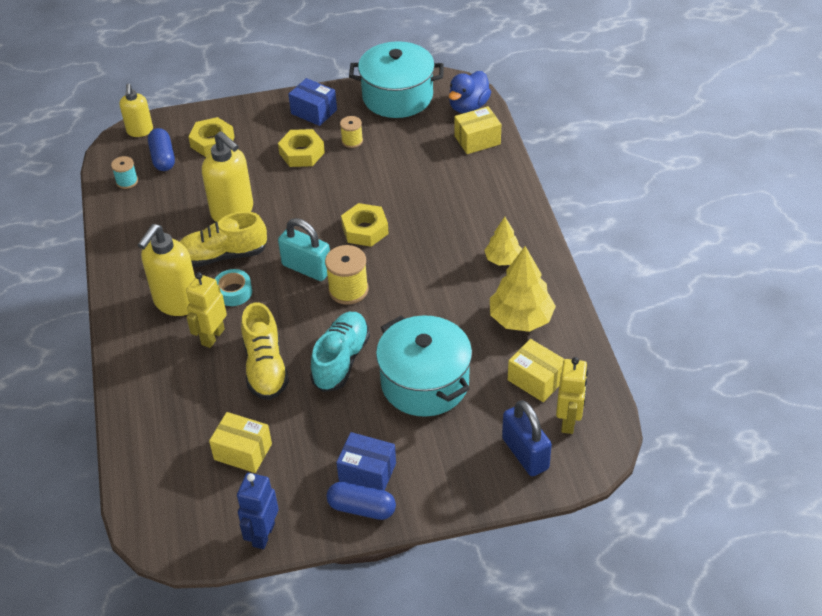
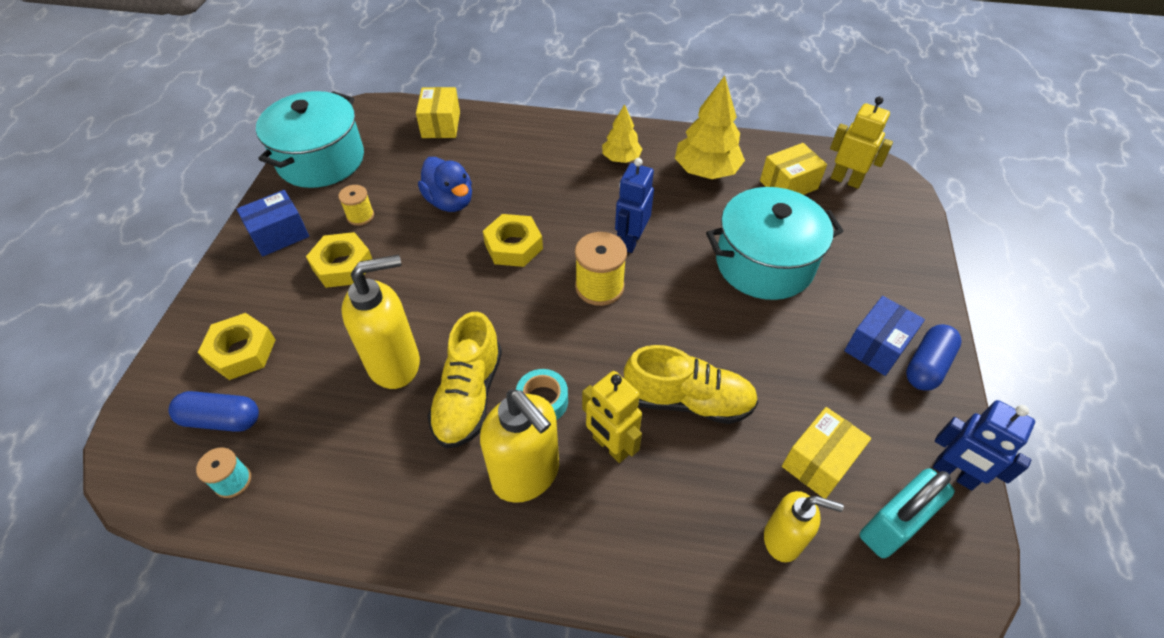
camera: 70 degrees left, 5 degrees up
yellow soap dispenser [119,83,153,137] -> yellow soap dispenser moved to [764,491,844,562]
turquoise padlock [278,218,330,281] -> turquoise padlock moved to [860,468,955,558]
turquoise shoe [310,312,370,392] -> none
blue duck [449,71,491,113] -> blue duck moved to [418,157,472,212]
blue padlock [502,400,552,476] -> none
none -> blue robot [615,158,654,253]

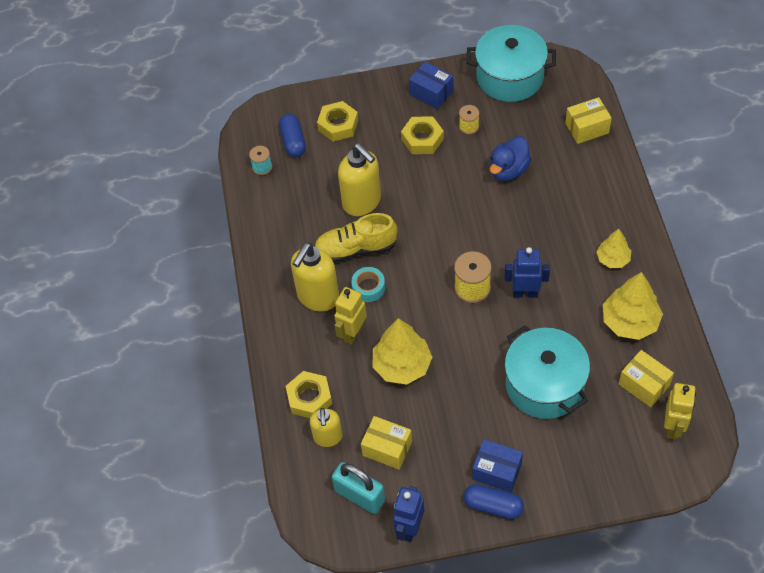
camera: 75 degrees right, 5 degrees up
yellow nut [483,214,543,267] -> yellow nut moved to [286,371,332,418]
yellow shoe [624,345,758,424] -> yellow tree [372,318,432,385]

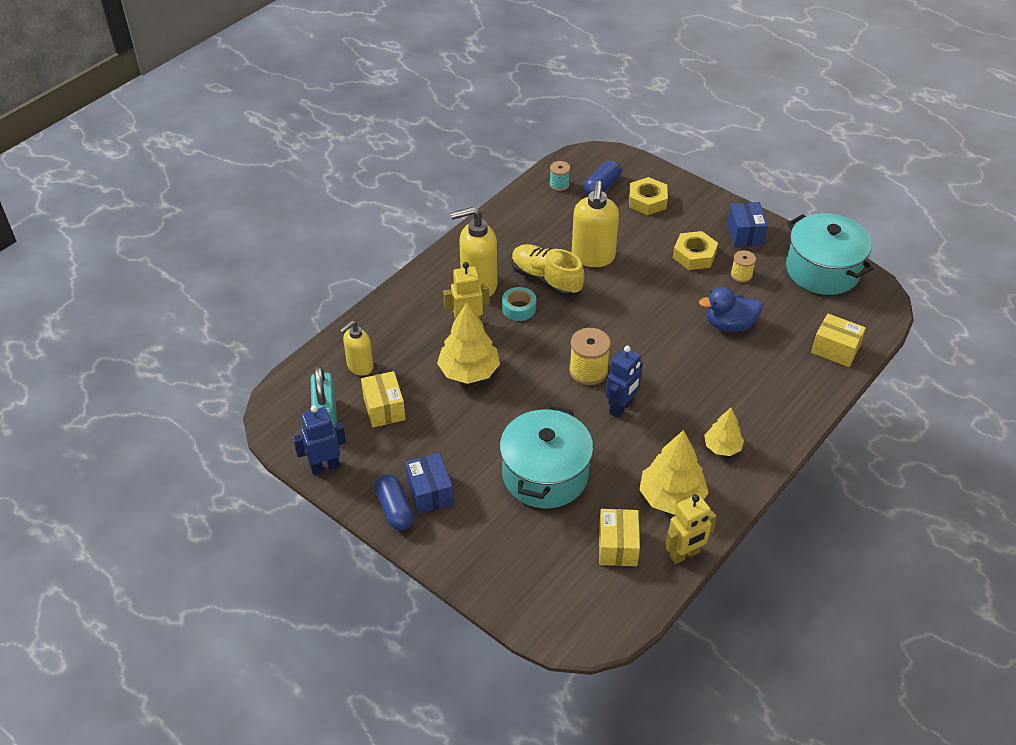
camera: 45 degrees right, 10 degrees down
yellow nut [286,371,332,418] -> none
blue robot [504,247,550,298] -> blue robot turned 75 degrees clockwise [606,346,643,418]
yellow robot [664,383,696,440] -> yellow robot moved to [665,494,717,564]

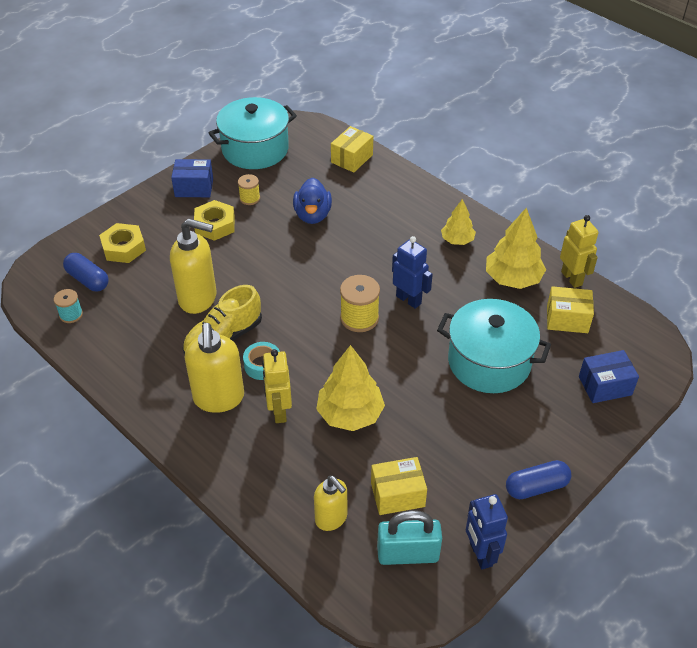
camera: 85 degrees left, 0 degrees up
blue box [405,453,454,514] -> blue box moved to [579,350,639,403]

